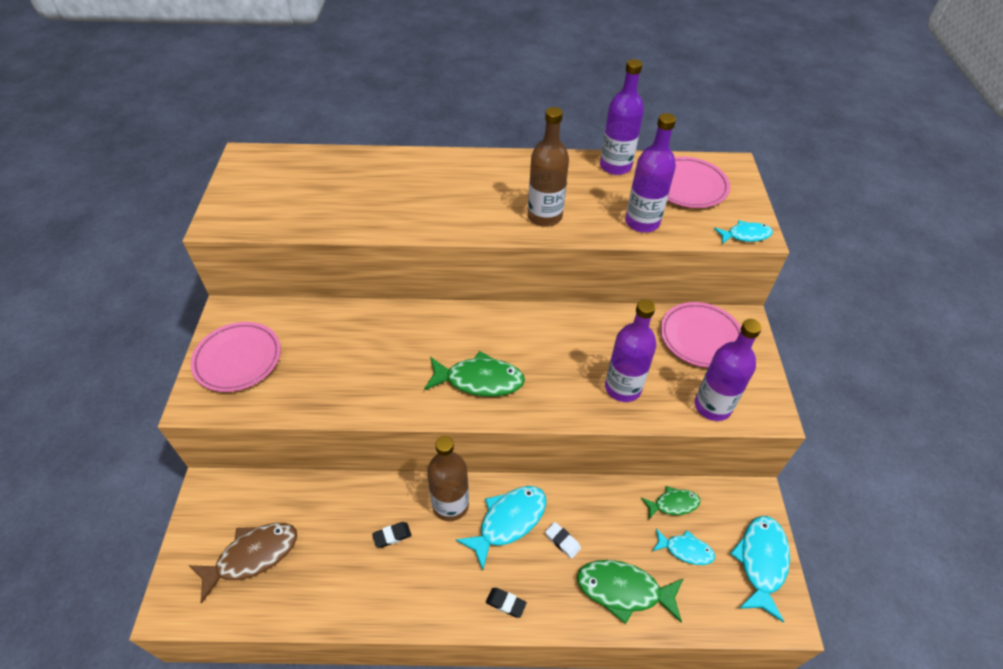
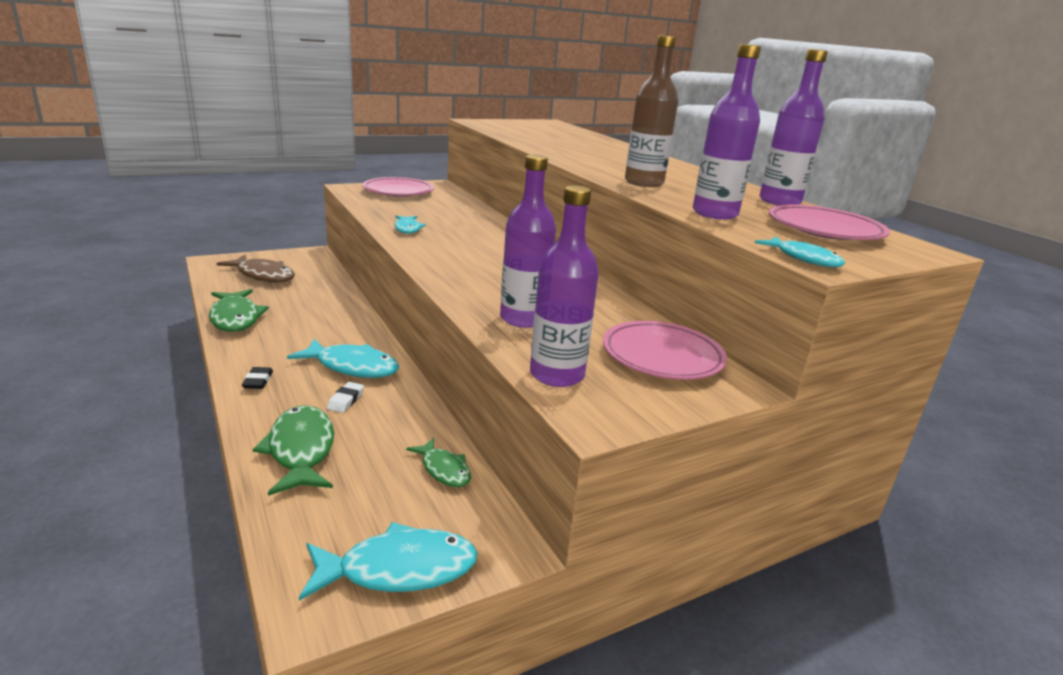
camera: 60 degrees right, 25 degrees down
black eraser [372,522,412,548] -> none
green fish [424,351,525,397] -> green fish moved to [209,289,269,332]
brown bottle [427,436,469,521] -> none
turquoise fish [653,529,715,565] -> turquoise fish moved to [394,216,426,234]

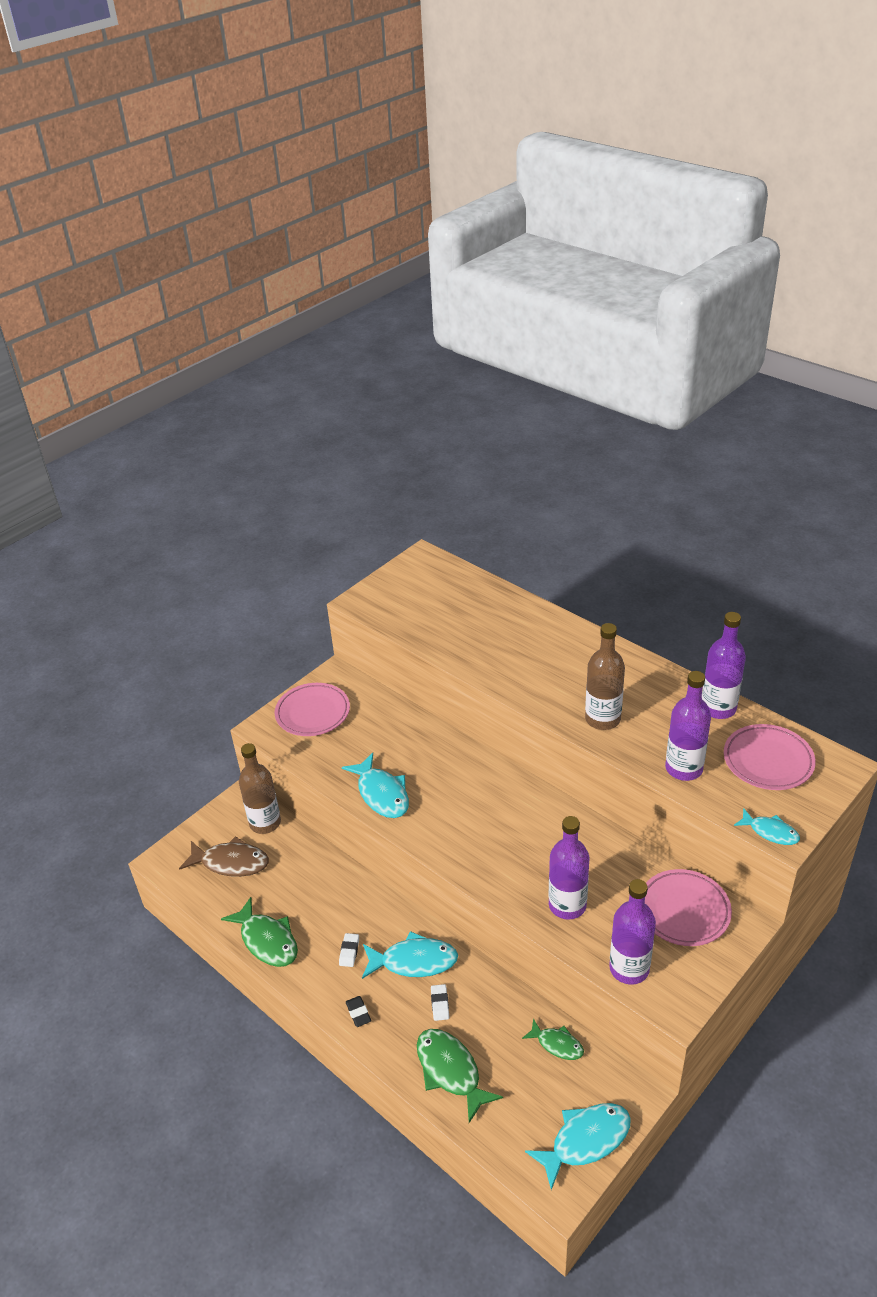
camera: 15 degrees left, 15 degrees up
turquoise fish [394,216,426,234] -> turquoise fish [342,753,409,818], size x1.67
none -> brown bottle [239,743,281,834]
none -> white eraser [339,933,359,967]

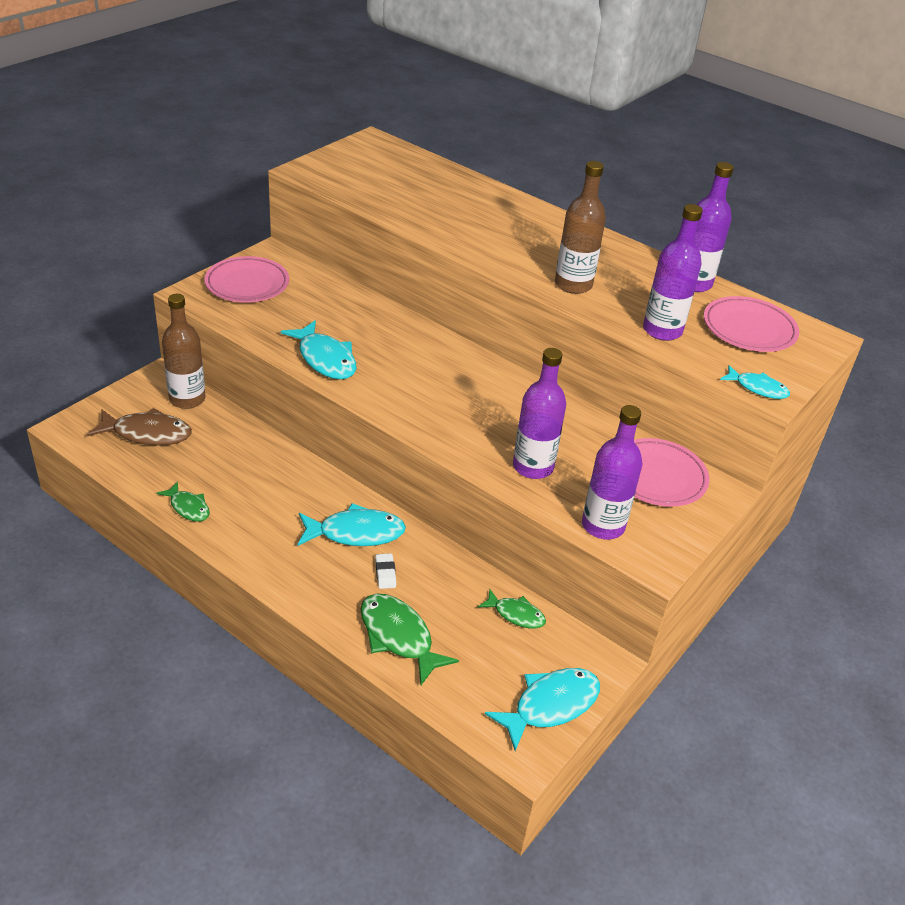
camera: 10 degrees left, 0 degrees up
green fish [221,897,298,967] -> green fish [157,481,210,522], size x0.60
white eraser [339,933,359,967] -> none
black eraser [346,996,371,1027] -> none

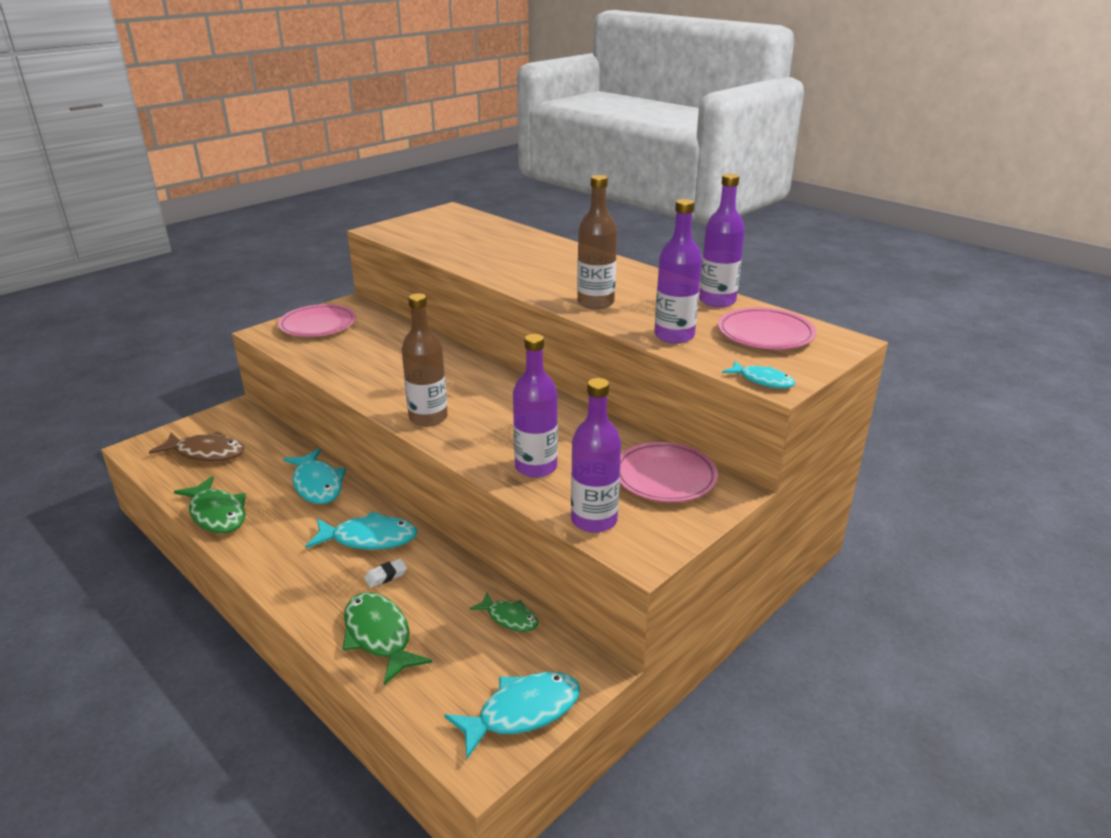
camera: 10 degrees right, 10 degrees down
green fish [157,481,210,522] -> green fish [174,476,246,533], size x1.67
brown bottle [162,294,205,409] -> brown bottle moved to [401,293,448,427]
turquoise fish [281,320,356,380] -> turquoise fish moved to [283,448,346,504]
white eraser [375,553,396,589] -> white eraser turned 60 degrees clockwise [364,559,407,588]

